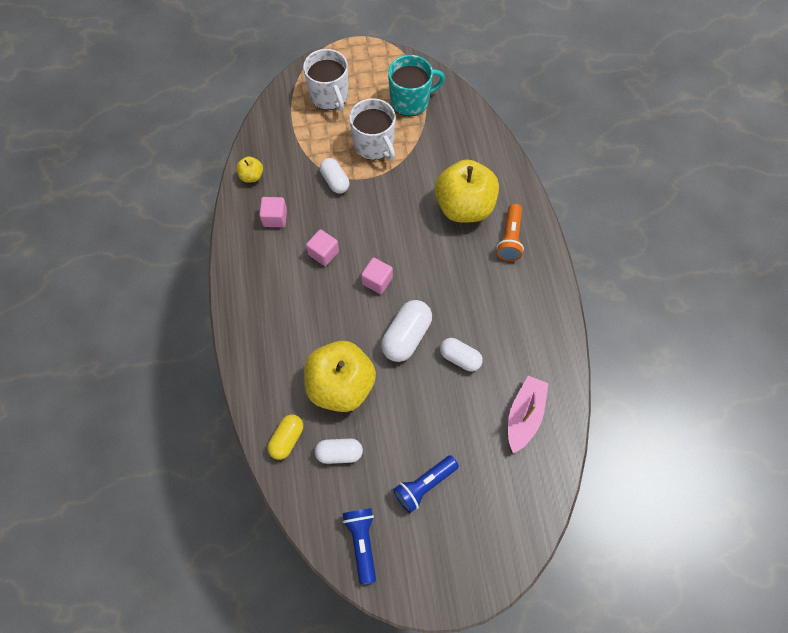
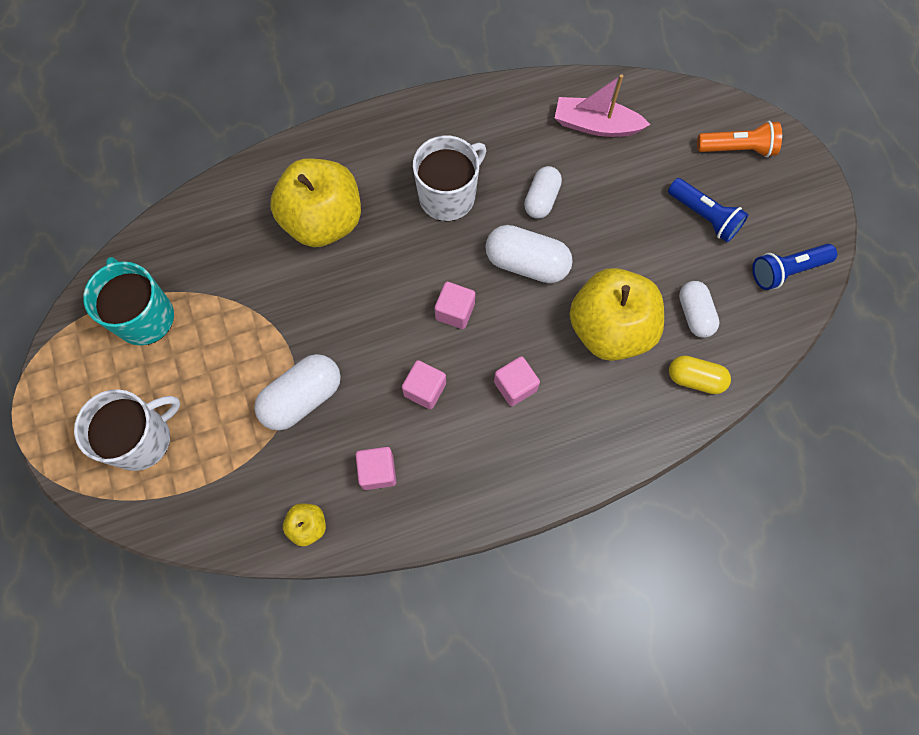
camera: 100 degrees left, 5 degrees up
white capsule [320,158,349,194] -> white capsule [254,354,341,431], size x1.52
white mug [349,98,396,160] -> white mug moved to [413,135,486,221]
orange flashlight [497,204,524,261] -> orange flashlight moved to [697,121,782,157]
none -> pink cube [494,356,540,406]

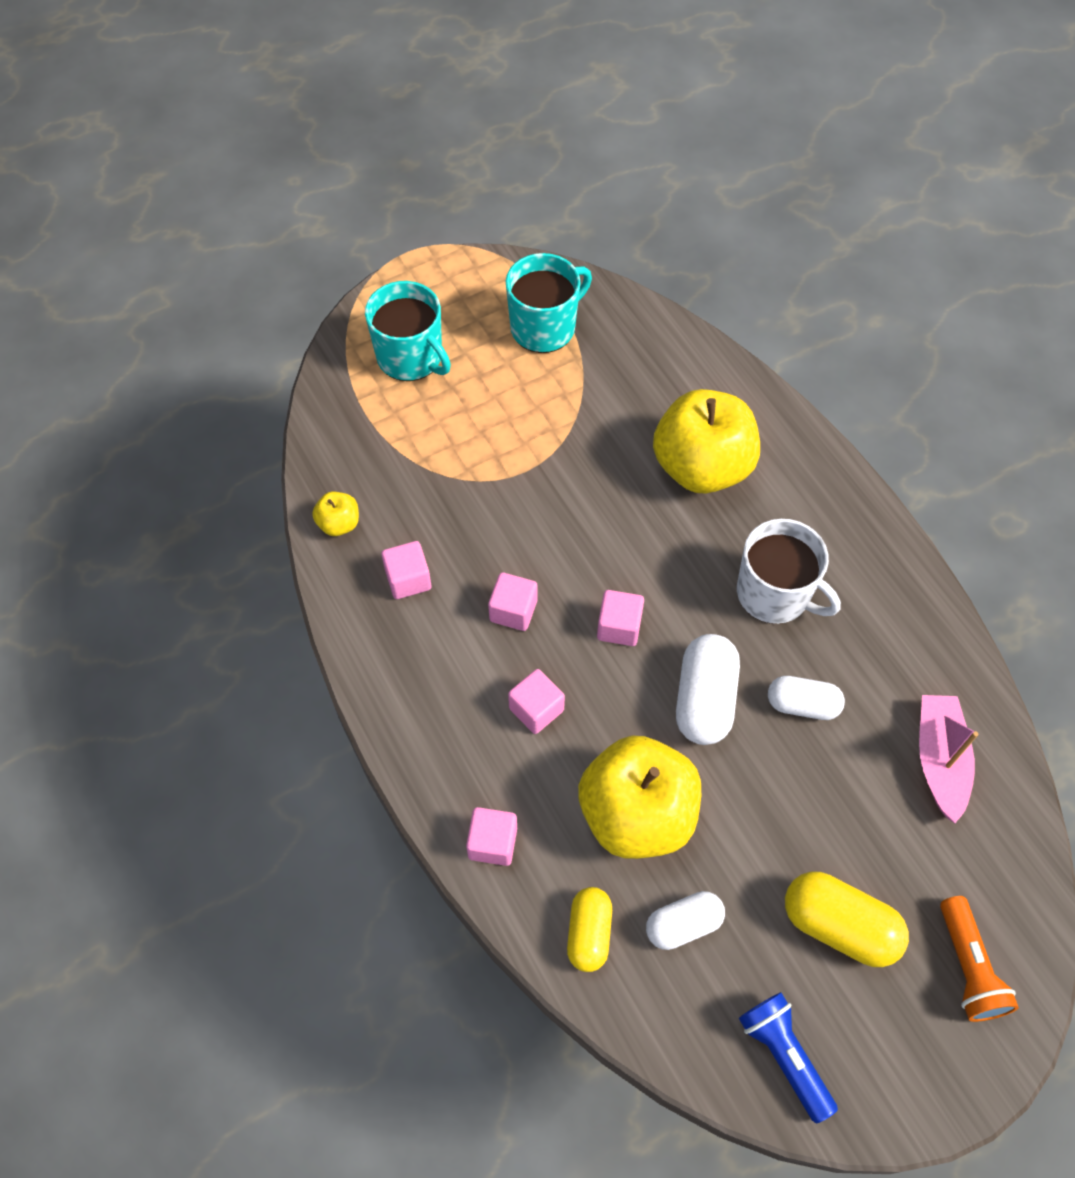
camera: 80 degrees right, 10 degrees down
white mug [74,389,180,471] -> turquoise mug [365,281,451,381]
white capsule [254,354,341,431] -> none
blue flashlight [668,178,749,242] -> yellow capsule [785,872,909,967]
none -> pink cube [466,807,517,866]

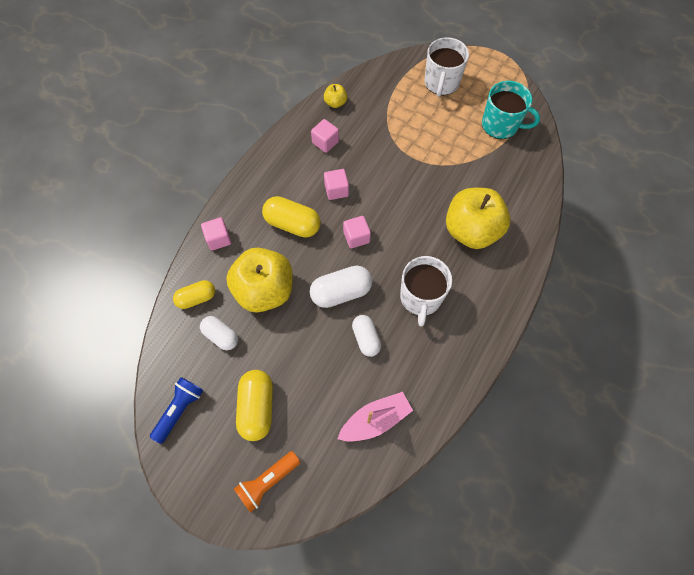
camera: 60 degrees right, 5 degrees up
turquoise mug [365,281,451,381] -> white mug [424,37,469,97]
pink cube [508,669,565,734] -> yellow capsule [262,196,321,238]

